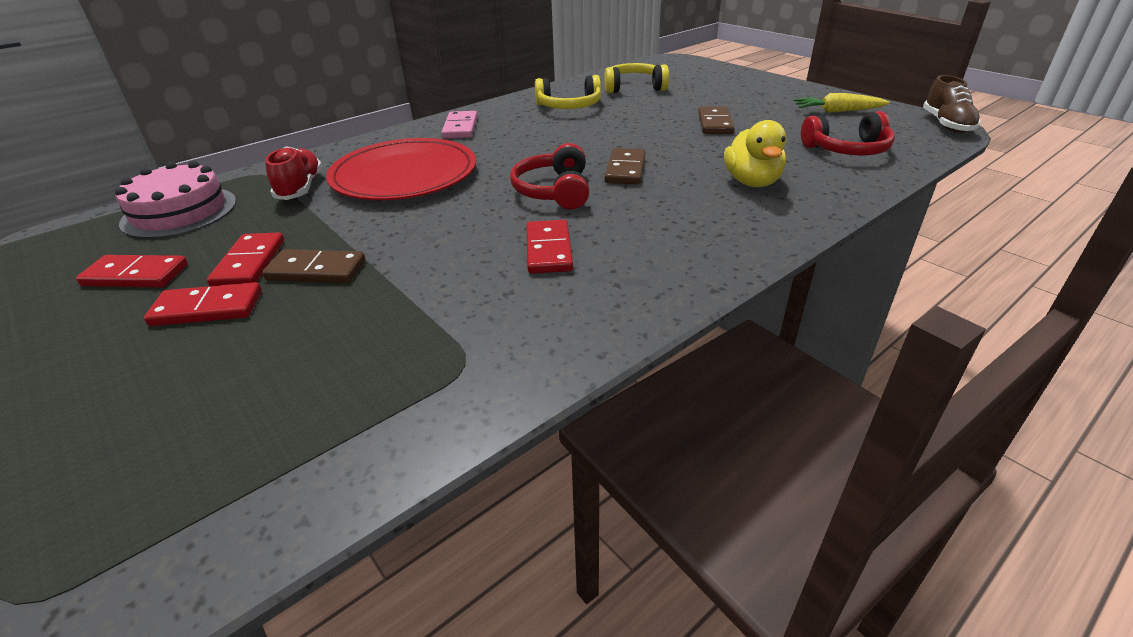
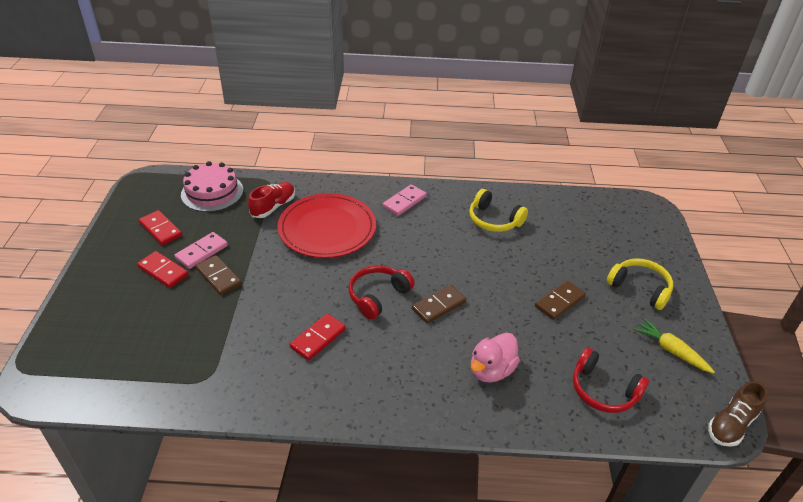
camera: 40 degrees right, 5 degrees up
red domino [207,232,284,286] -> pink domino [174,232,228,269]
yellow headphones [605,63,669,93] -> yellow headphones moved to [607,258,673,310]
yellow duck [724,120,786,187] -> pink duck [471,333,520,383]

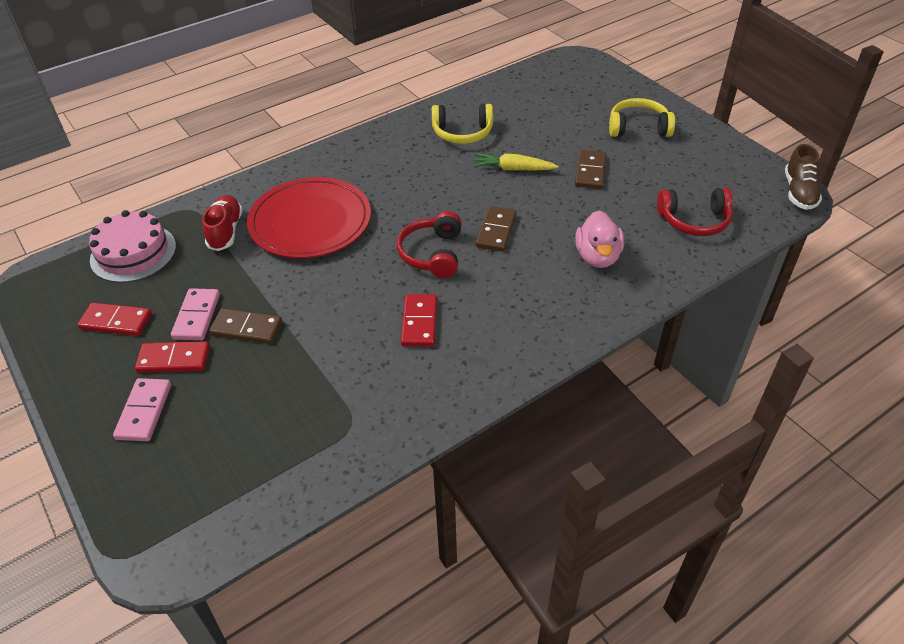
camera: 35 degrees left, 5 degrees up
pink domino [383,184,427,216] -> pink domino moved to [113,378,171,441]
yellow carrot [633,318,715,373] -> yellow carrot moved to [473,153,558,170]

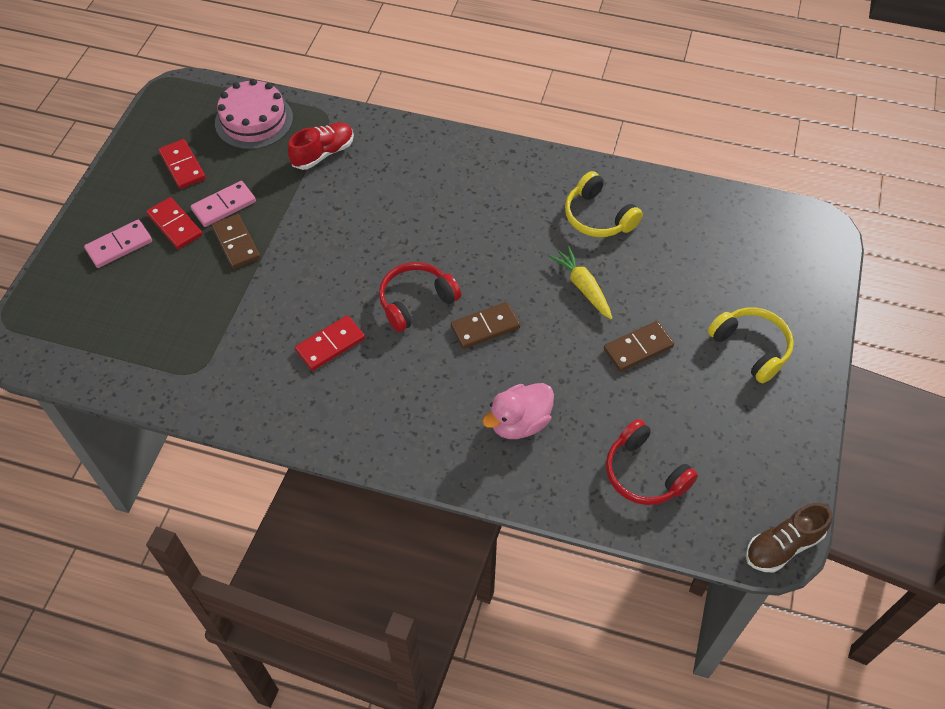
camera: 50 degrees right, 10 degrees up
red plate [247,177,371,258] -> none

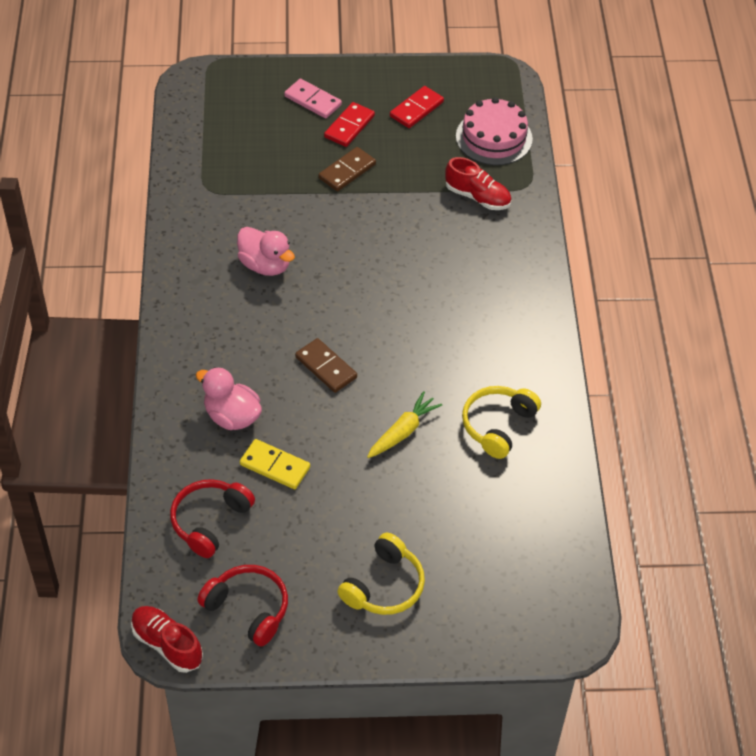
camera: 70 degrees right, 5 degrees down
pink domino [191,181,256,227] -> none
red domino [295,315,365,371] -> pink duck [237,227,295,276]
red headphones [379,262,461,332] -> red headphones moved to [198,565,288,647]
brown domino [604,321,674,372] -> none
brown shoe [746,503,832,573] -> red shoe [131,606,203,673]
none -> yellow domino [240,439,310,489]

